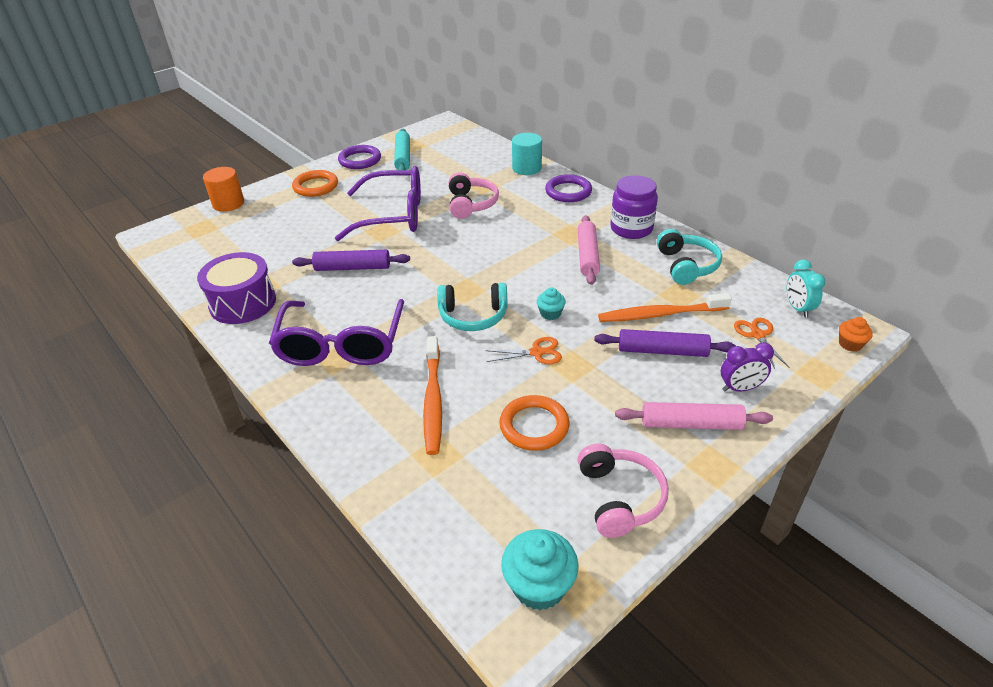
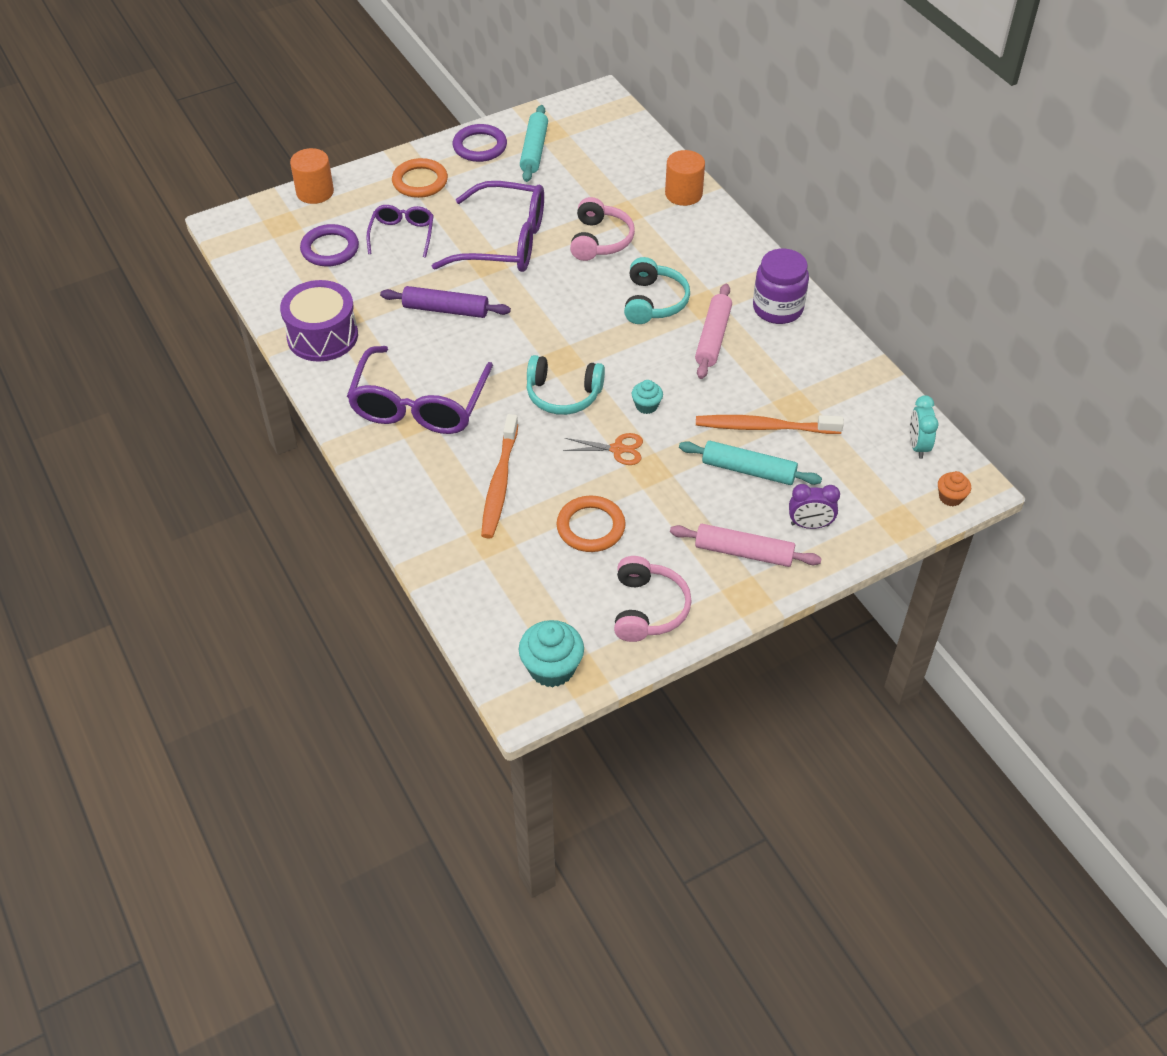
camera: 10 degrees right, 10 degrees up
turquoise cylinder [512,133,542,175] -> orange cylinder [665,150,705,206]
purple ring [545,174,592,202] -> purple ring moved to [300,224,359,267]
purple rolling pin [594,329,736,357] -> turquoise rolling pin [679,441,822,485]
turquoise headphones [657,229,722,285] -> turquoise headphones moved to [624,257,690,324]
orange scissors [734,318,790,369] -> none
none -> purple glasses [367,205,434,258]

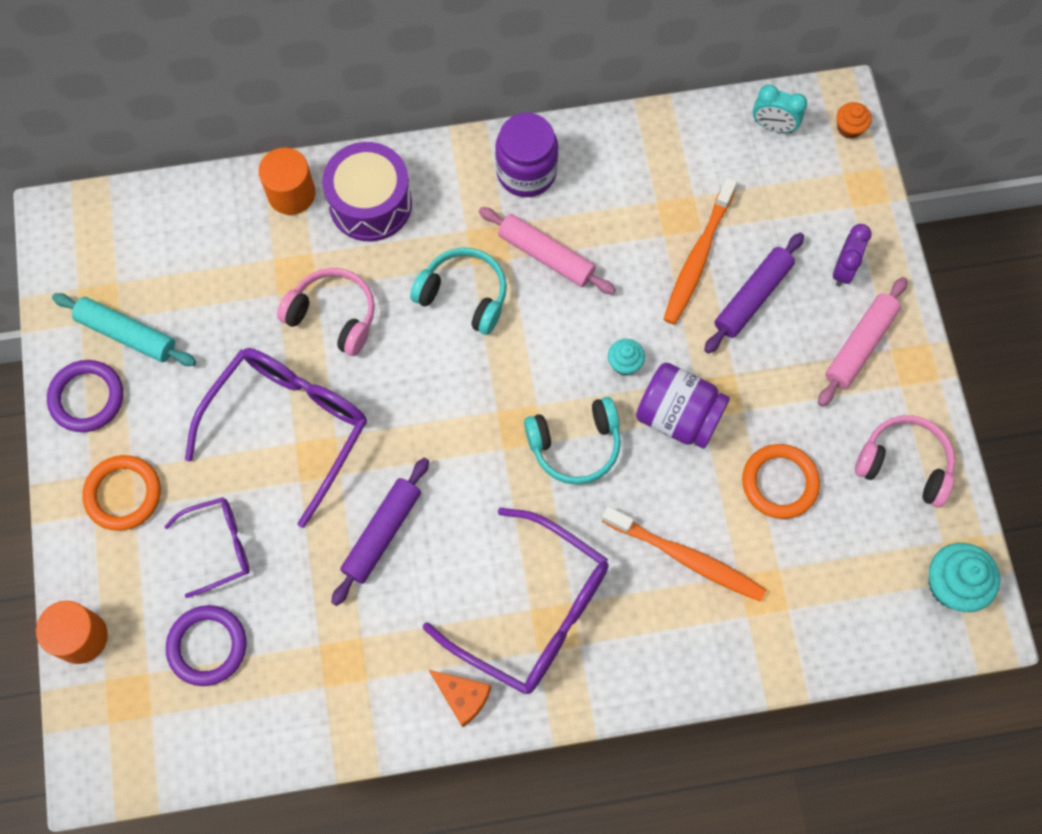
camera: 70 degrees left, 20 degrees up
purple drum [280,280,358,362] -> purple drum moved to [322,142,412,241]
purple glasses [367,205,434,258] -> purple glasses turned 135 degrees clockwise [164,497,250,598]
turquoise headphones [527,355,605,415] -> turquoise headphones turned 45 degrees clockwise [524,397,621,485]
orange scissors [563,433,643,465] -> purple jar [636,363,730,449]
turquoise rolling pin [679,441,822,485] -> purple rolling pin [704,233,804,354]
none -> orange cheese [429,670,491,727]

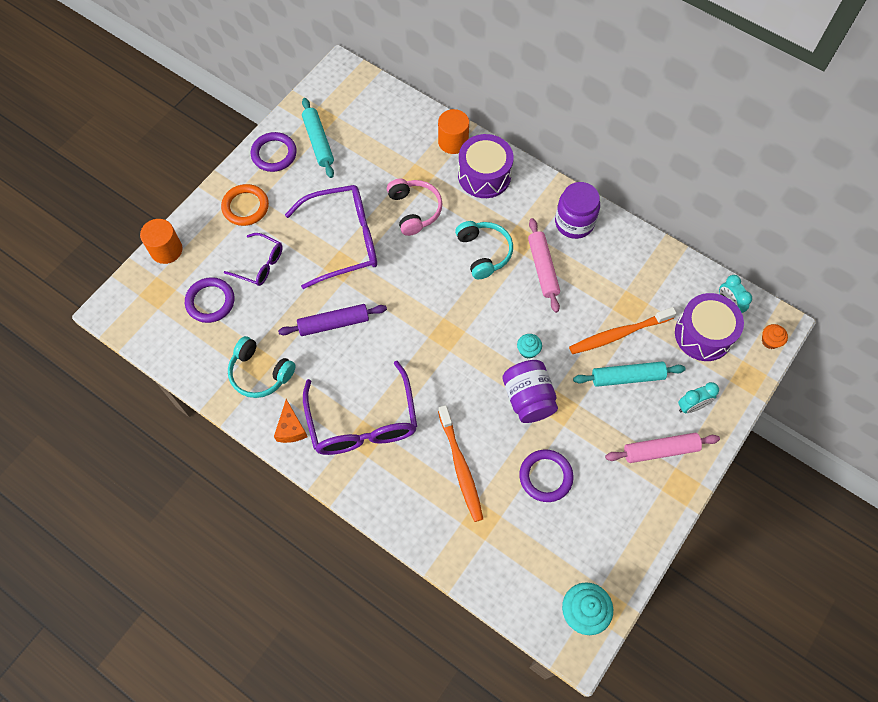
camera: 45 degrees right, 5 degrees down
turquoise headphones [524,397,621,485] -> turquoise headphones moved to [228,336,296,398]
purple rolling pin [704,233,804,354] -> turquoise rolling pin [573,362,686,387]
orange ring [742,444,820,519] -> purple ring [519,450,573,502]
purple clock [833,224,872,286] -> turquoise clock [678,382,719,413]
pink headphones [855,415,955,508] -> none
none -> purple drum [675,293,744,361]

